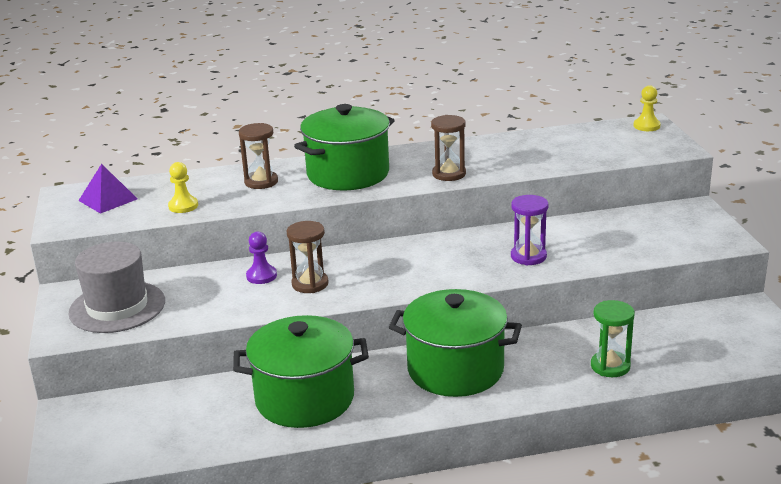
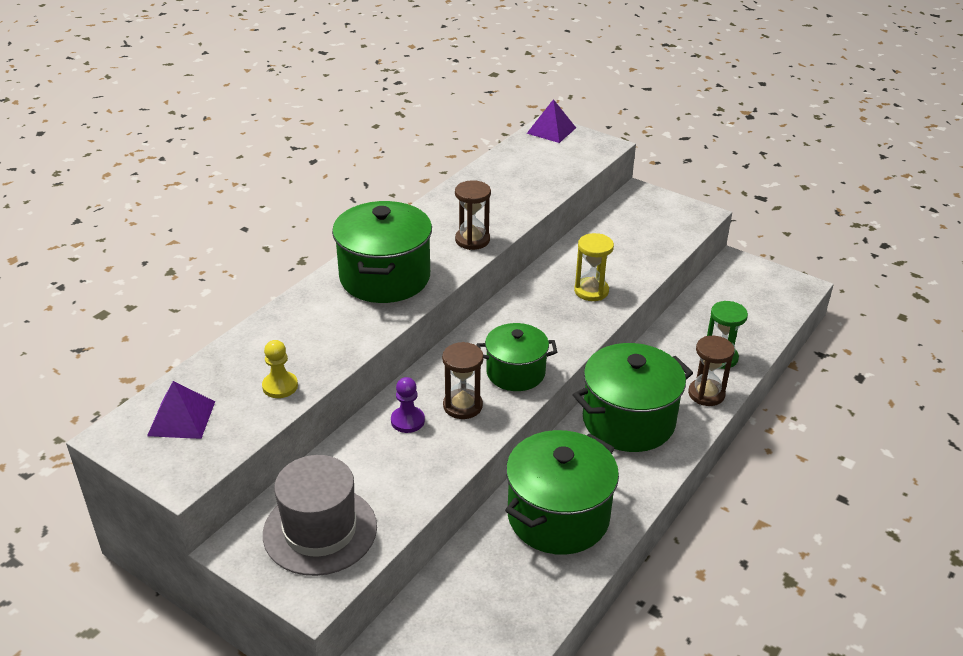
camera: 45 degrees left, 10 degrees up
brown hourglass [239,123,278,189] -> brown hourglass moved to [688,336,735,406]
purple hourglass [511,195,548,265] -> yellow hourglass [574,233,614,301]
yellow pawn [634,85,661,131] -> purple pyramid [526,99,576,143]
none -> green pot [477,323,557,391]

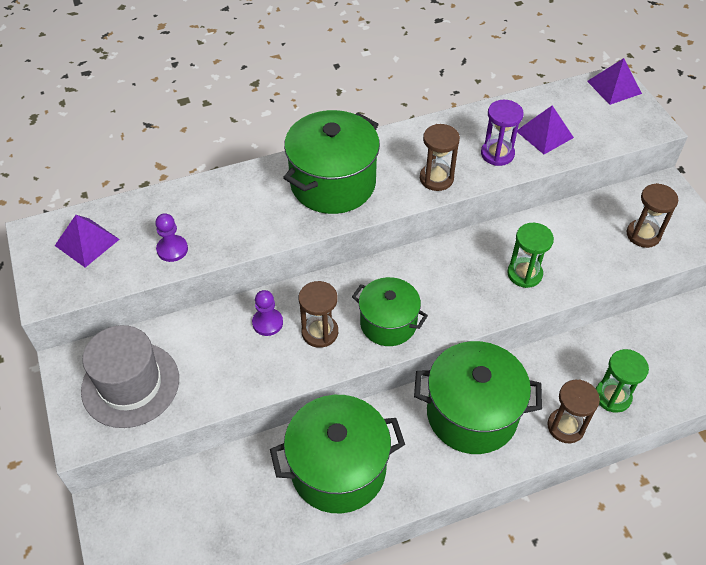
camera: 35 degrees right, 15 degrees up
yellow pawn [262,340,298,398] -> purple pawn [155,213,188,262]
yellow hourglass [574,233,614,301] -> green hourglass [507,223,554,288]
none -> purple hourglass [481,100,524,166]
none -> purple pyramid [517,106,574,154]
none -> brown hourglass [627,183,678,248]

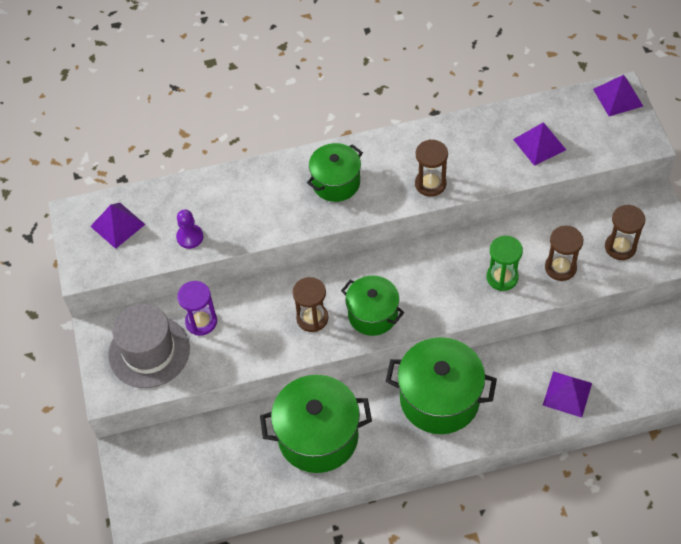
camera: 10 degrees right, 5 degrees up
purple pawn [252,290,283,336] -> none
green pot [283,110,380,214] -> green pot [307,143,363,202], size x0.63
purple hourglass [481,100,524,166] -> purple hourglass moved to [177,281,217,336]
brown hourglass [547,379,600,443] -> brown hourglass moved to [545,226,583,281]
green hourglass [596,349,649,413] -> purple pyramid [543,371,592,418]

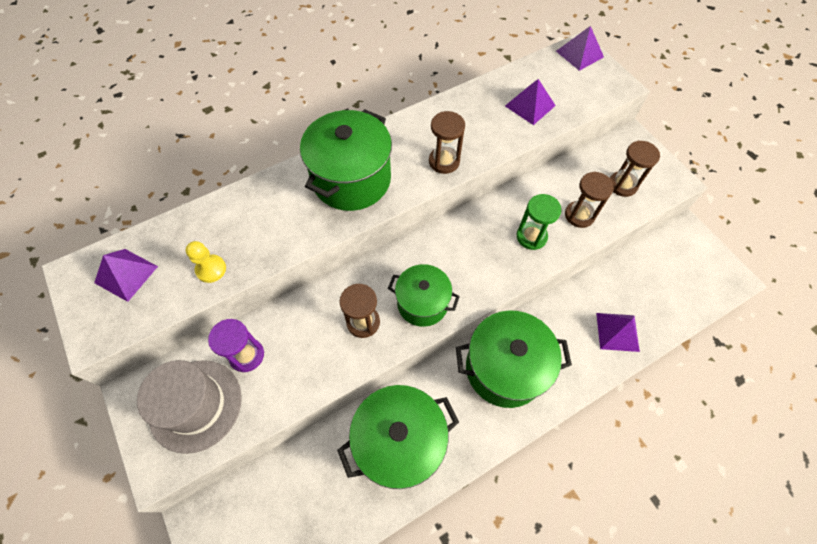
camera: 20 degrees left, 5 degrees up
purple pawn [176,209,203,249] -> yellow pawn [186,241,226,283]
green pot [307,143,363,202] -> green pot [300,109,392,211], size x1.59

